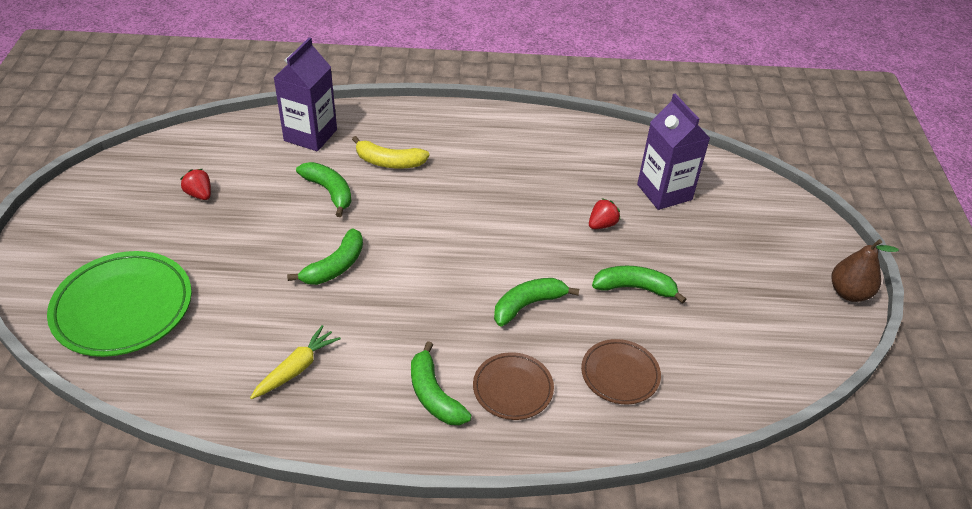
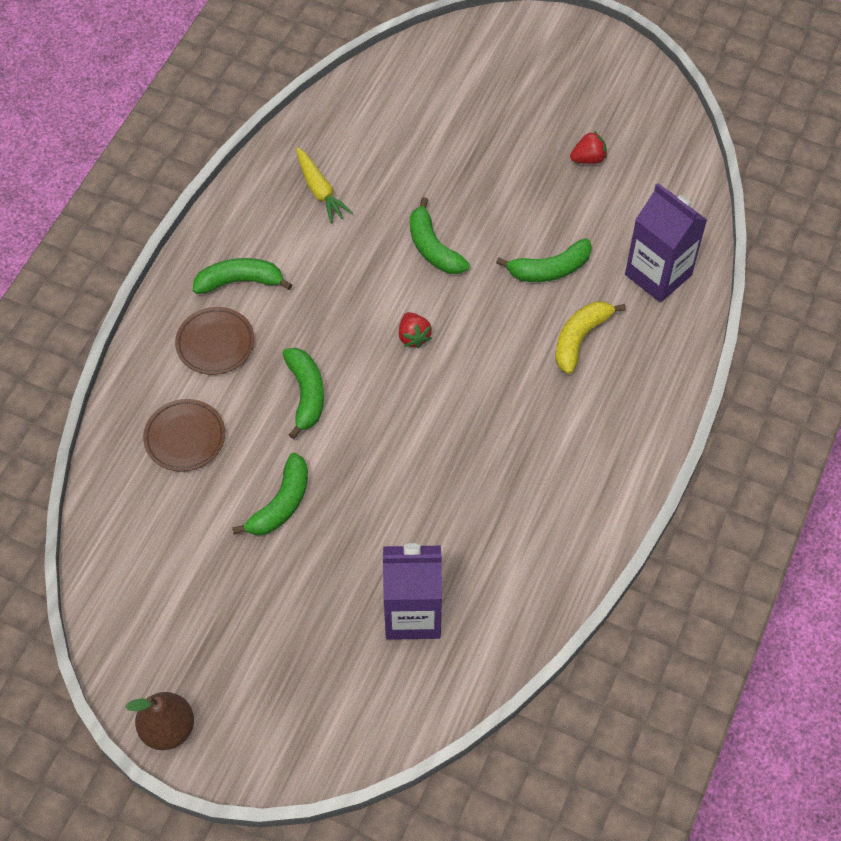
camera: 115 degrees right, 15 degrees up
green plate [47,251,192,357] -> none
red strawberry [589,198,620,229] -> red strawberry moved to [399,312,432,348]

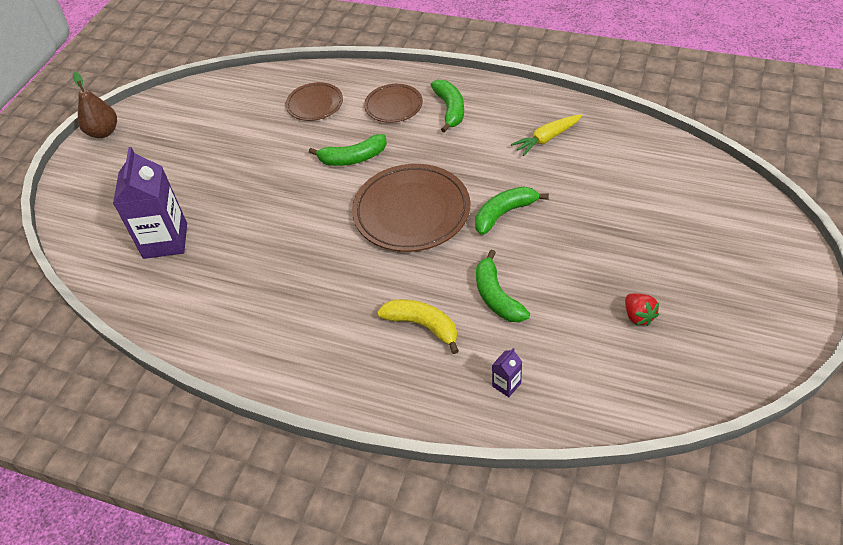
camera: 90 degrees right, 10 degrees down
green banana [232,453,308,535] -> none
red strawberry [399,312,432,348] -> brown plate [352,164,470,252]
purple carton [625,183,707,303] -> purple carton [492,348,522,397], size x0.42

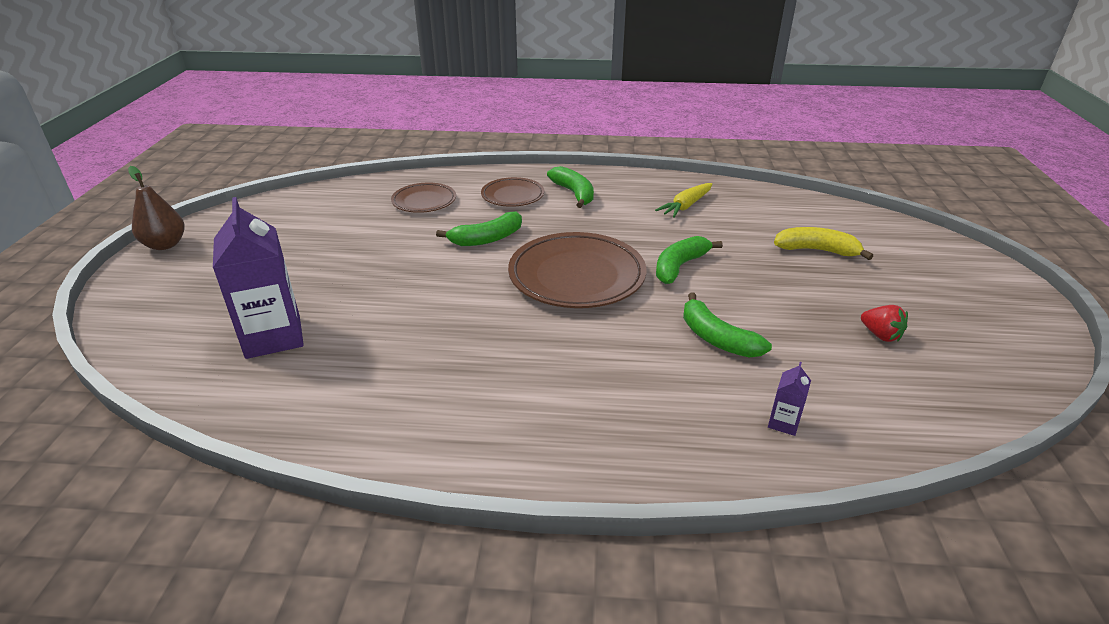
camera: 20 degrees left, 15 degrees down
yellow banana [377,299,459,354] -> yellow banana moved to [774,227,873,260]

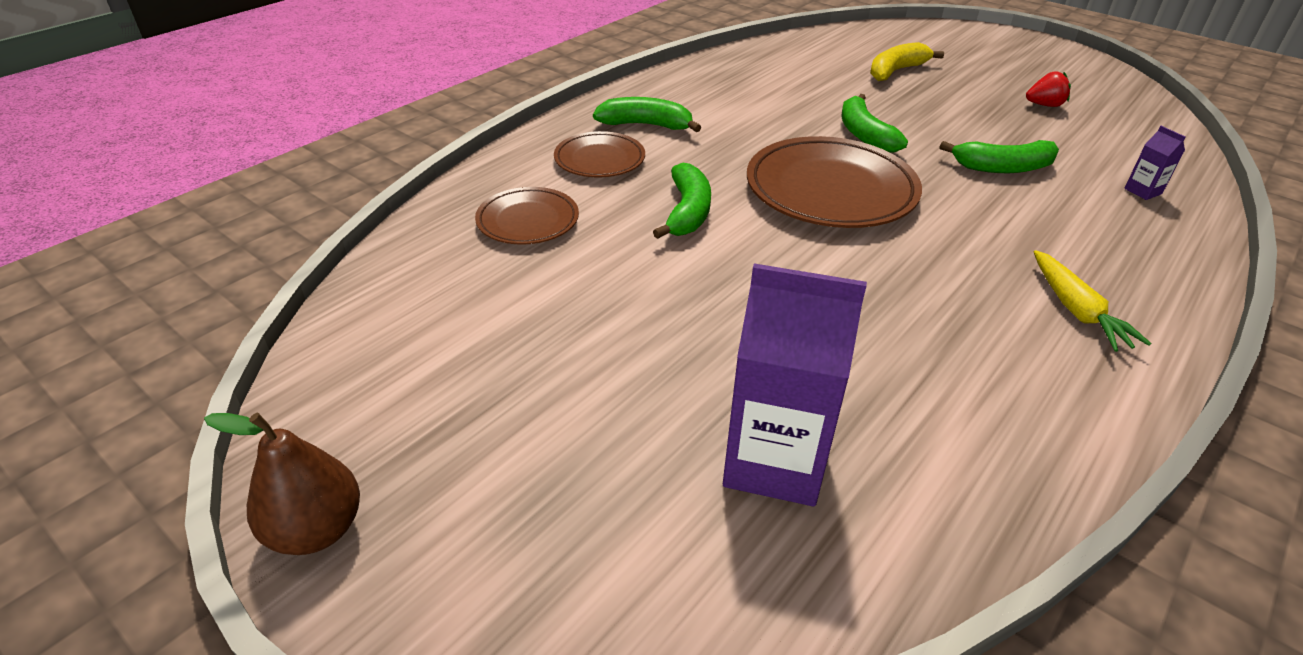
camera: 55 degrees left, 5 degrees up
yellow carrot [655,183,712,218] -> yellow carrot moved to [1034,250,1151,352]

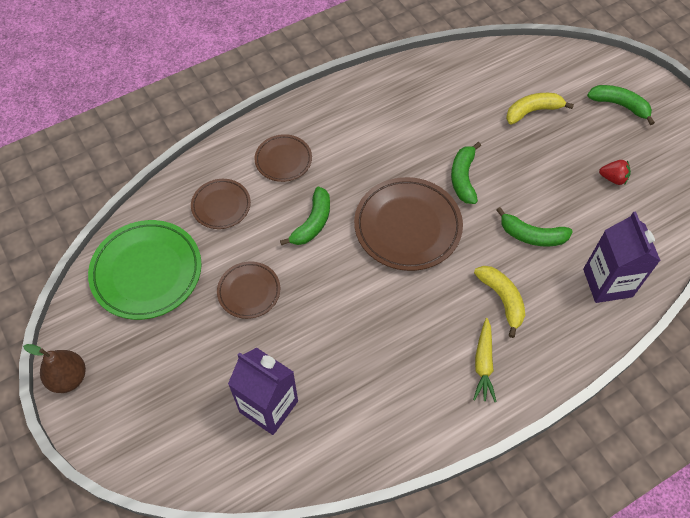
camera: 20 degrees right, 20 degrees up
green banana [593,97,701,132] -> green banana moved to [587,85,655,125]
purple carton [1124,126,1185,200] -> purple carton [583,211,661,303], size x2.36
none -> green plate [88,220,202,320]
none -> brown plate [217,262,280,319]
none -> yellow banana [474,266,525,338]

